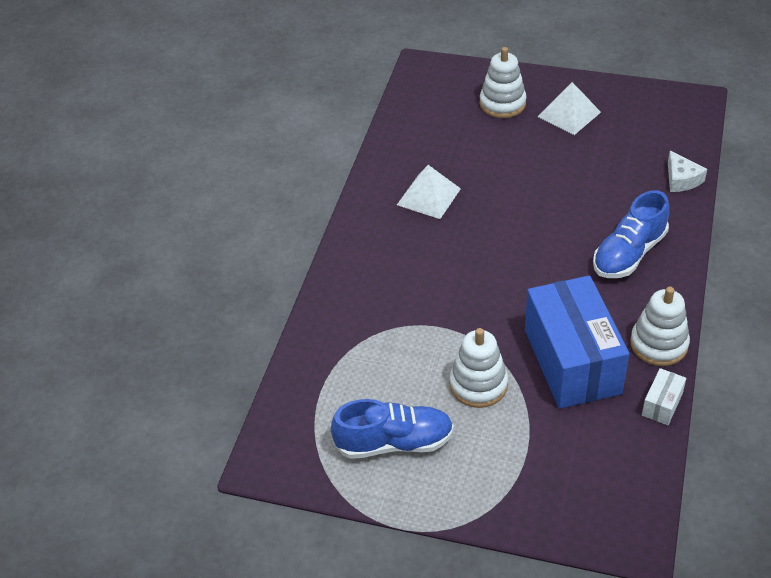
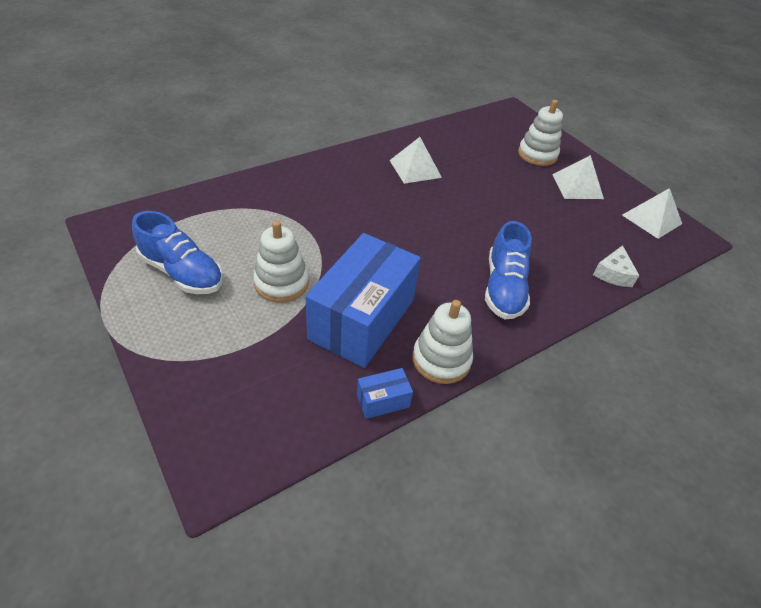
camera: 35 degrees right, 0 degrees up
blue shoe [593,190,669,278] -> blue shoe turned 75 degrees counterclockwise [485,221,532,319]
white box [642,368,686,425] -> blue box [357,368,413,419]
none -> white pyramid [622,188,682,239]

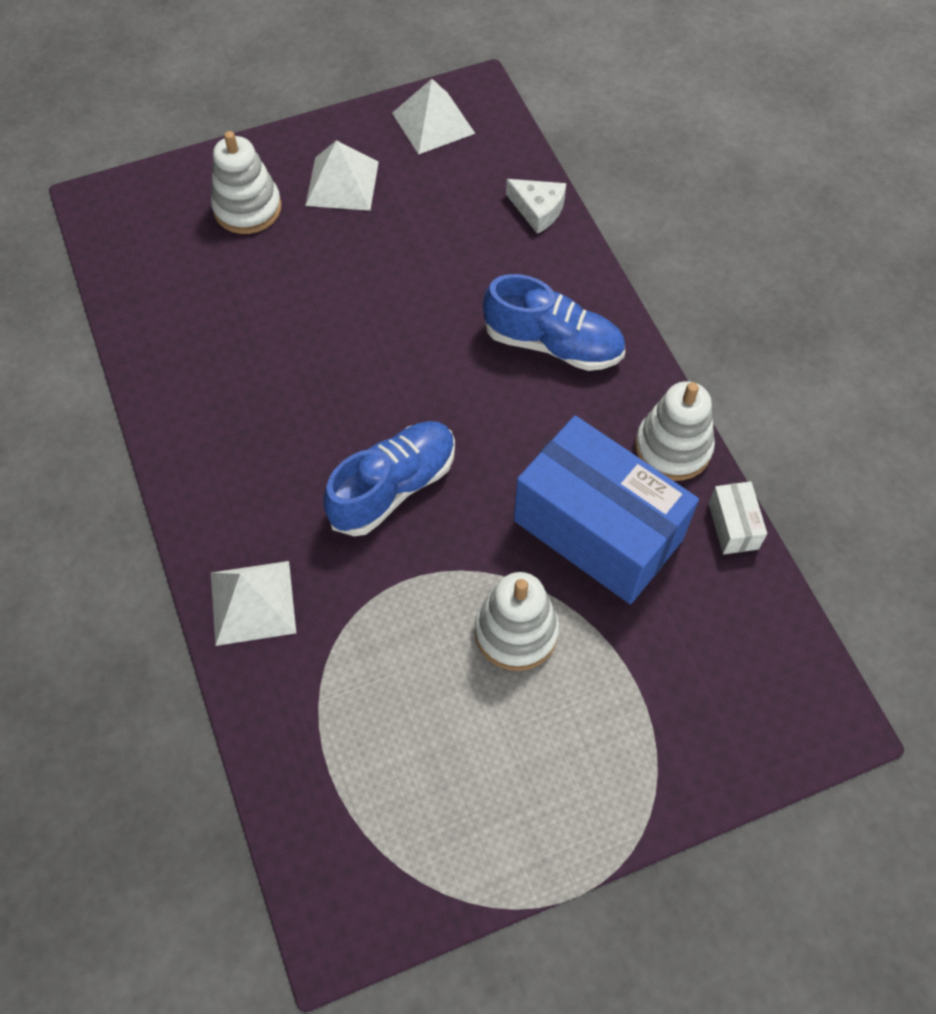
camera: 75 degrees left, 15 degrees up
blue shoe [132,211,223,294] -> blue shoe moved to [323,421,455,536]
blue box [357,368,413,419] -> white box [709,481,767,554]
white pyramid [389,137,442,184] -> white pyramid moved to [211,561,296,646]

